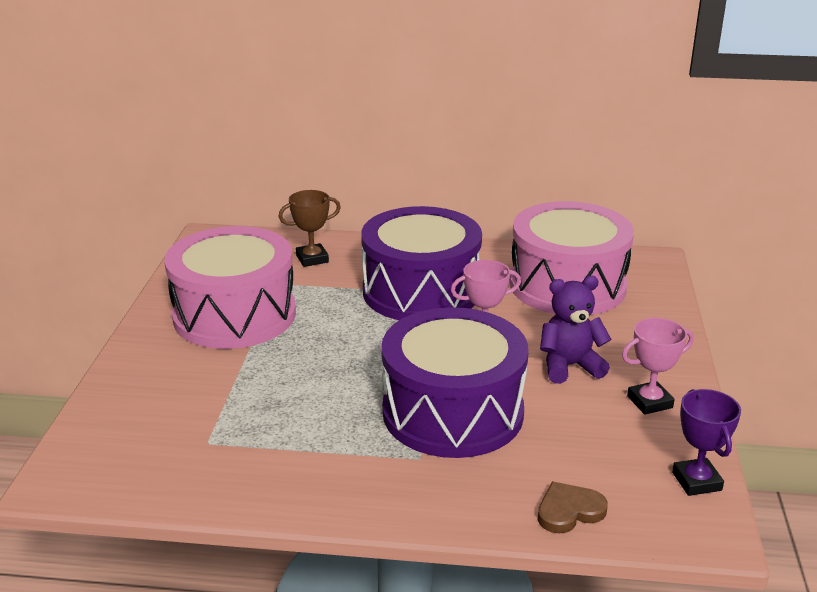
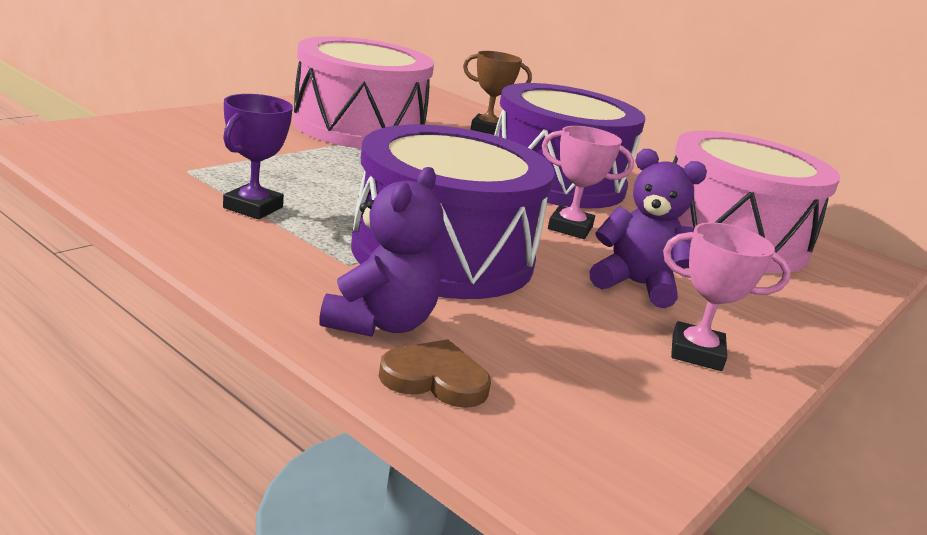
camera: 30 degrees right, 5 degrees down
purple trophy [672,389,741,496] -> purple trophy moved to [223,94,293,219]
none -> purple teddy bear [319,167,443,337]

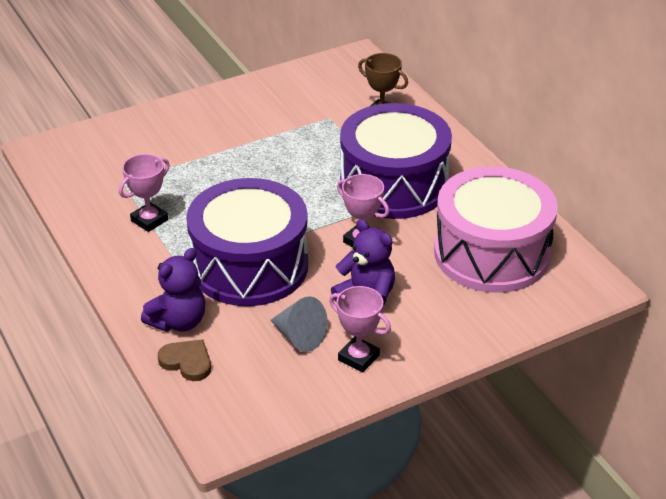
camera: 25 degrees right, 15 degrees up
purple trophy [223,94,293,219] -> pink trophy [119,154,170,232]
pink drum [293,36,434,149] -> none
none -> grey cone [270,296,328,352]

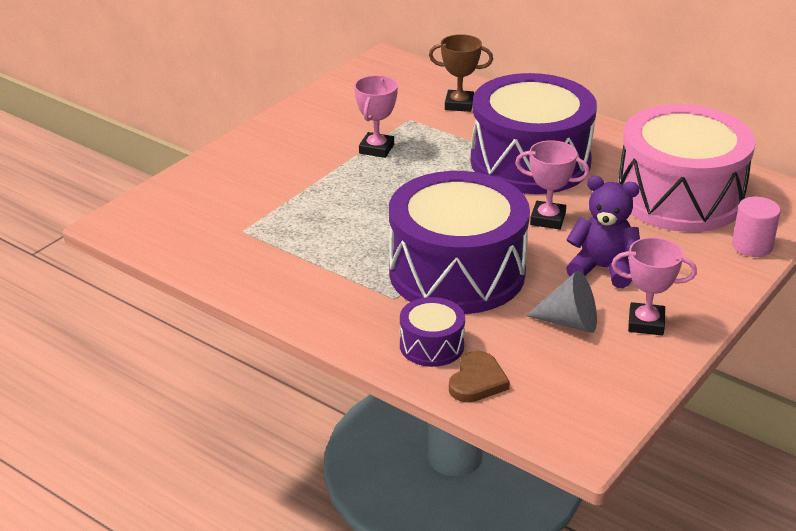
camera: 25 degrees left, 5 degrees down
pink trophy [119,154,170,232] -> pink trophy moved to [354,75,398,158]
purple teddy bear [141,248,205,332] -> purple drum [400,297,465,367]
brown heart [158,340,211,381] -> brown heart turned 105 degrees clockwise [449,351,510,402]
none -> pink cylinder [732,197,781,257]

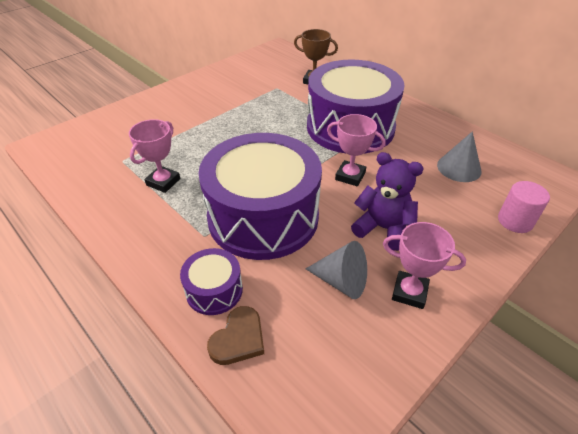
camera: 10 degrees right, 10 degrees up
pink trophy [354,75,398,158] -> pink trophy moved to [129,119,180,193]
pink drum [618,104,756,232] -> grey cone [437,132,482,182]

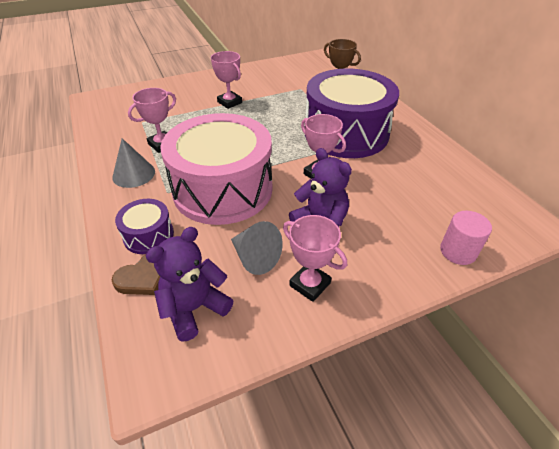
camera: 20 degrees right, 0 degrees up
purple drum [199,133,322,260] -> pink drum [160,113,272,225]
grey cone [437,132,482,182] -> grey cone moved to [112,138,155,188]
none -> purple teddy bear [146,227,234,341]
none -> pink trophy [211,51,242,109]

